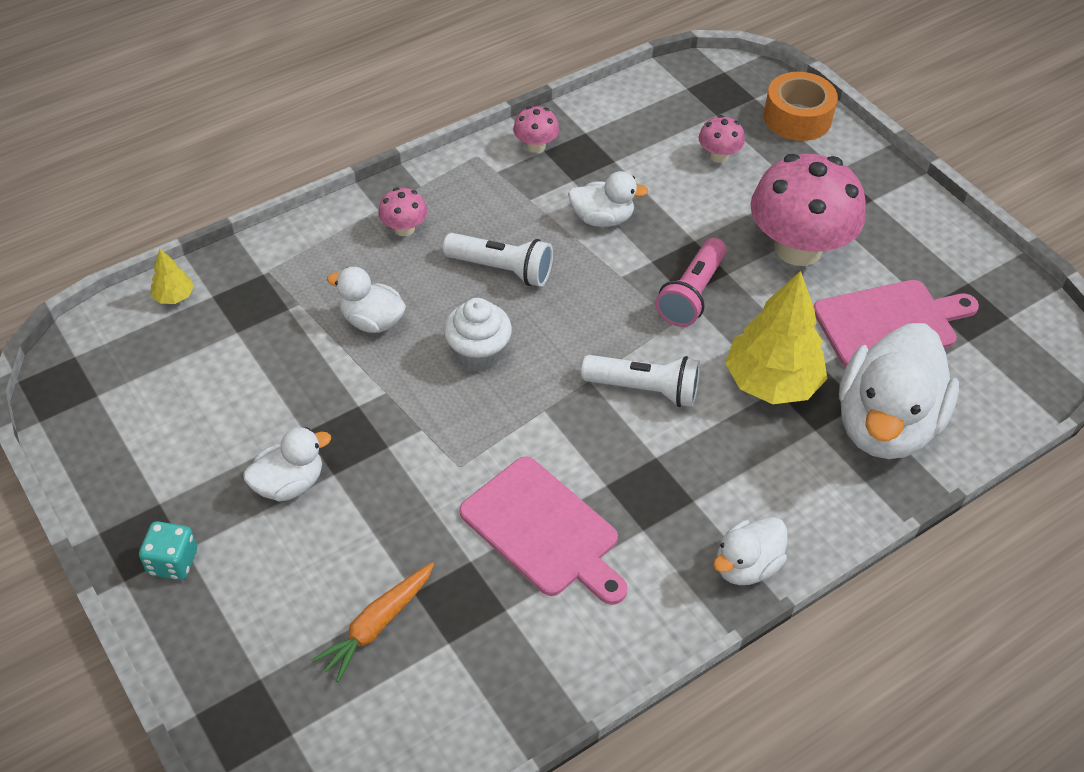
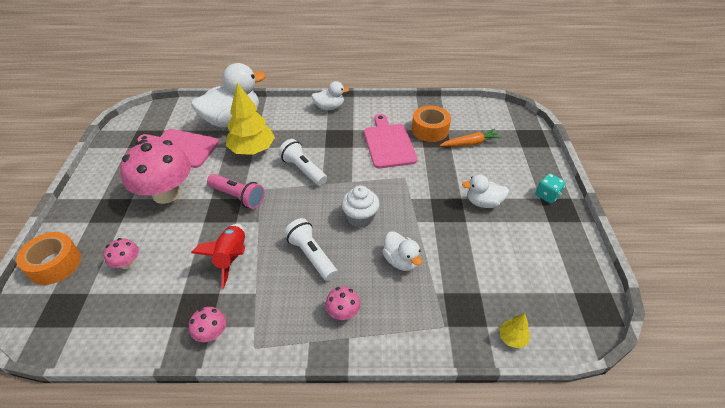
camera: 145 degrees left, 5 degrees down
white duck [568,171,649,227] -> red rocket [191,224,245,289]
pink flashlight [656,238,727,327] -> pink flashlight turned 60 degrees clockwise [207,174,265,209]
none -> orange tape [412,105,451,142]

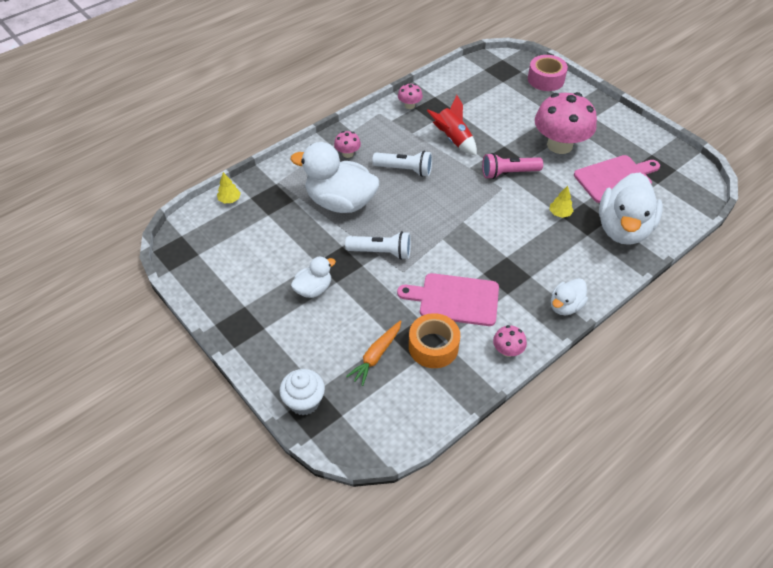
camera: 140 degrees right, 5 degrees up
orange tape [16,232,81,285] -> pink tape [528,55,568,91]
pink mushroom [104,238,139,269] -> pink mushroom moved to [493,325,527,357]
yellow tree [226,82,275,155] -> yellow tree [549,186,573,218], size x0.45
white flashlight [278,139,327,186] -> white flashlight moved to [345,231,411,260]
white cupcake [341,185,380,228] -> white cupcake moved to [280,369,325,415]
pink cutting board [364,114,418,168] -> pink cutting board turned 150 degrees clockwise [397,273,499,326]
white duck [382,231,422,271] -> white duck [290,142,380,213], size x1.95
turquoise dice [535,173,566,203] -> none

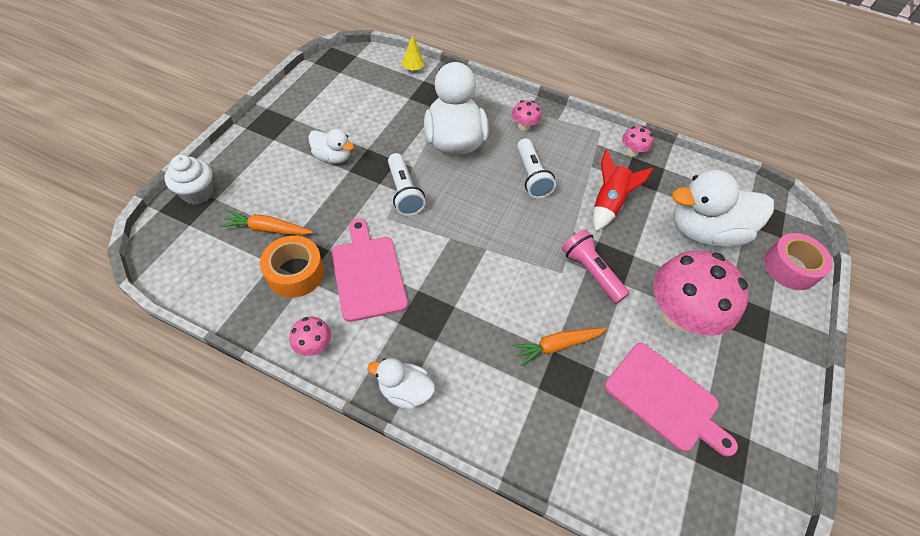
camera: 60 degrees right, 5 degrees up
yellow tree [549,186,573,218] -> orange carrot [512,328,607,366]
white duck [599,173,663,245] -> white duck moved to [672,170,774,247]

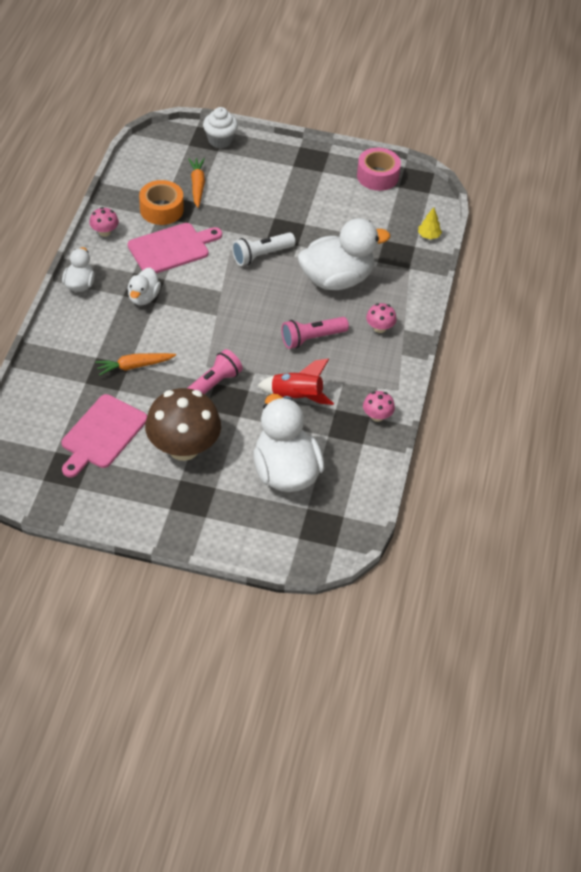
camera: 80 degrees right, 5 degrees down
white duck [308,129,354,164] -> white duck moved to [127,268,161,305]
orange carrot [512,328,607,366] -> orange carrot turned 75 degrees counterclockwise [95,353,176,376]
white flashlight [517,138,556,198] -> pink flashlight [281,317,349,349]
pink mushroom [653,251,749,336] -> brown mushroom [145,388,221,461]
pink tape [764,233,833,290] -> pink tape moved to [357,148,401,191]

